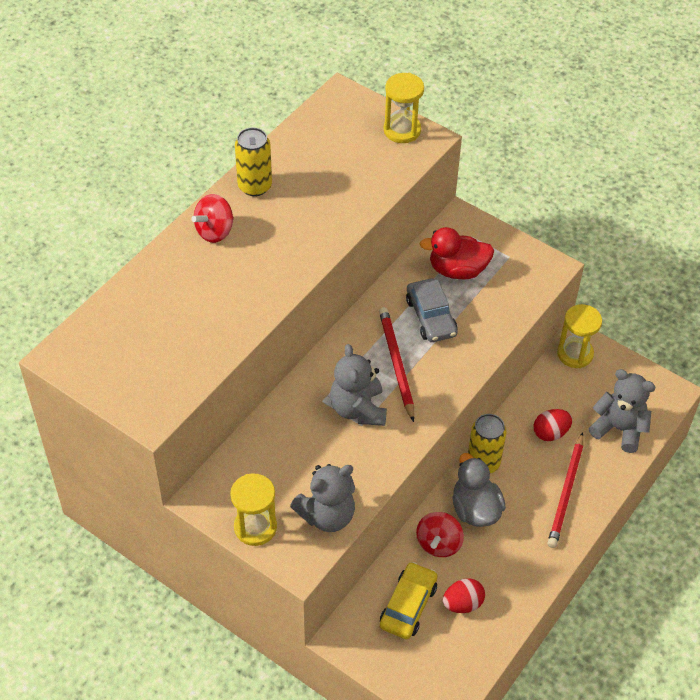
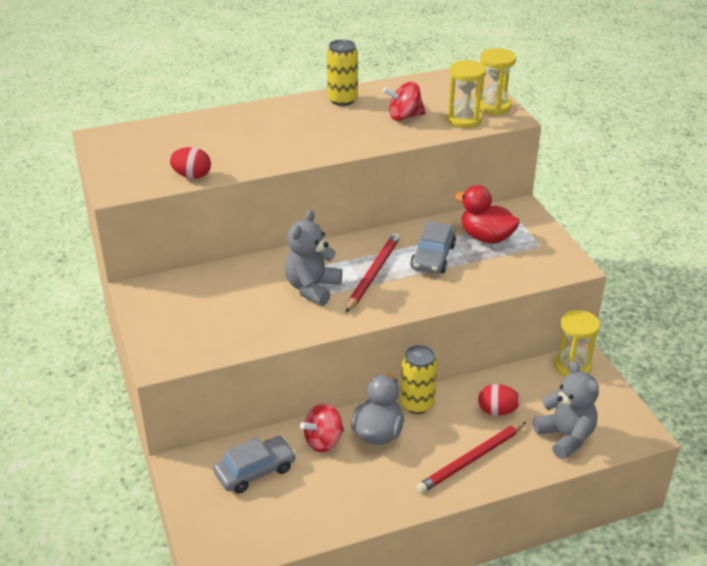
camera: 35 degrees right, 15 degrees down
red spinning top [191,194,234,243] -> red spinning top moved to [383,81,426,121]
yellow hourglass [230,473,277,546] -> yellow hourglass moved to [446,60,486,128]
grey teddy bear [290,464,355,532] -> none
yellow car [380,562,438,639] -> grey car [213,436,296,493]
red egg [443,578,485,613] -> red egg moved to [169,147,211,179]

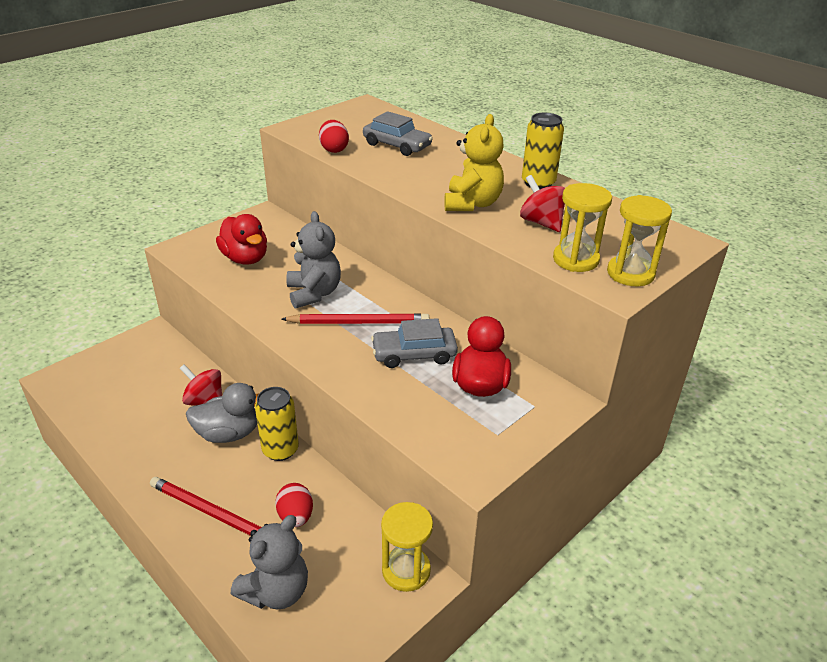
camera: 65 degrees right, 0 degrees up
grey car [213,436,296,493] -> grey car moved to [363,111,433,156]
grey teddy bear [285,210,342,306] -> grey teddy bear turned 75 degrees clockwise [286,211,341,309]
none -> red duck [216,214,267,264]
none -> yellow teddy bear [444,114,504,211]

